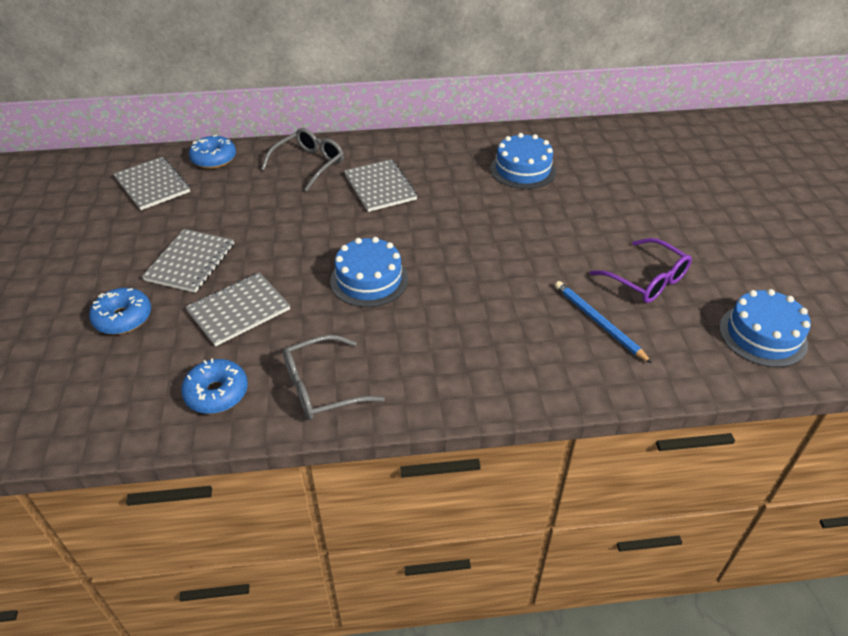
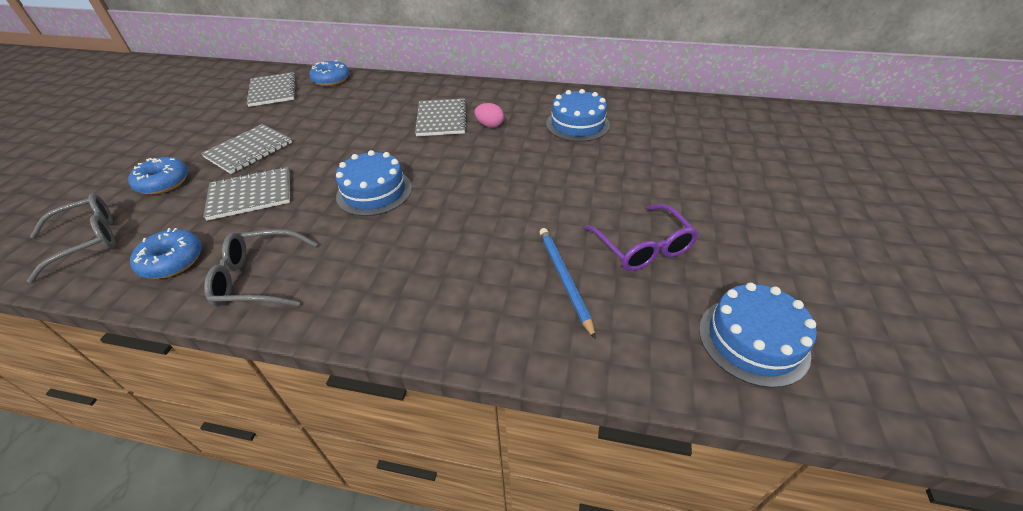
camera: 20 degrees right, 0 degrees up
grey glasses [261,128,344,191] -> grey glasses moved to [27,193,116,283]
none -> pink egg [475,103,504,128]

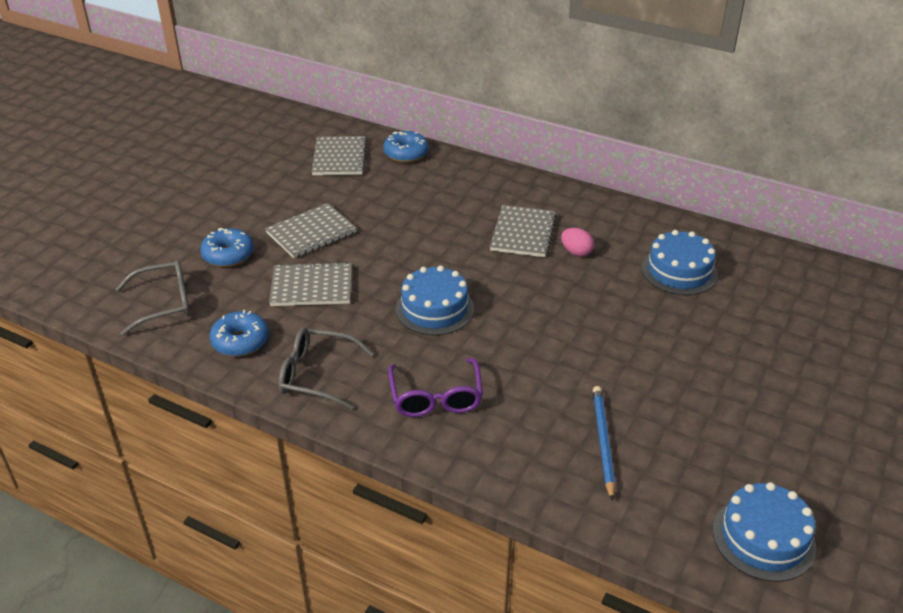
camera: 15 degrees right, 5 degrees down
purple glasses [584,204,699,271] -> purple glasses moved to [388,358,483,417]

